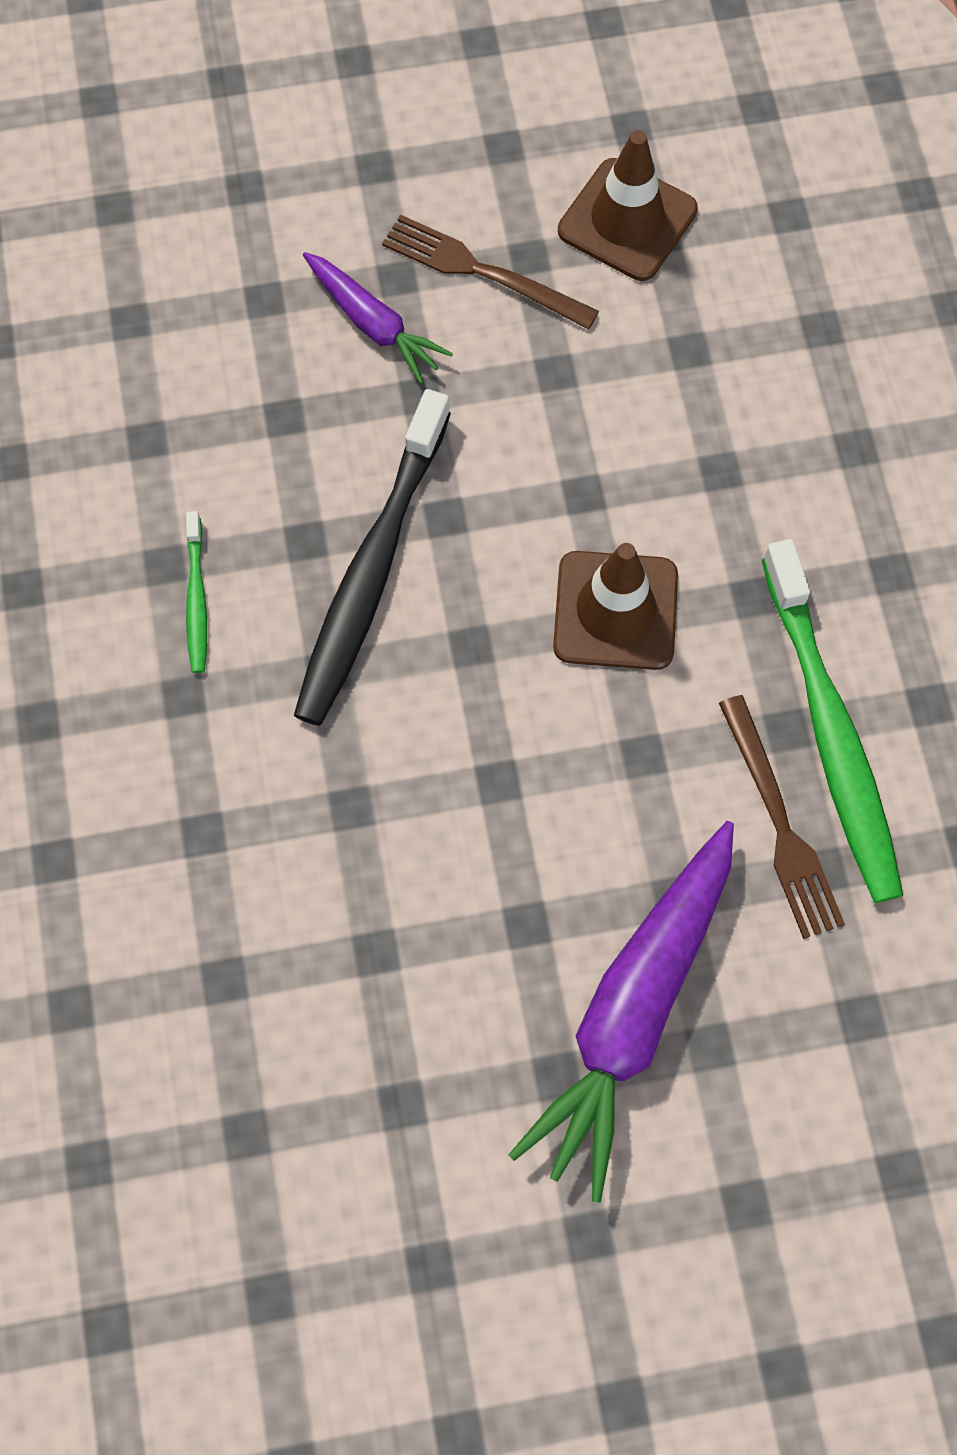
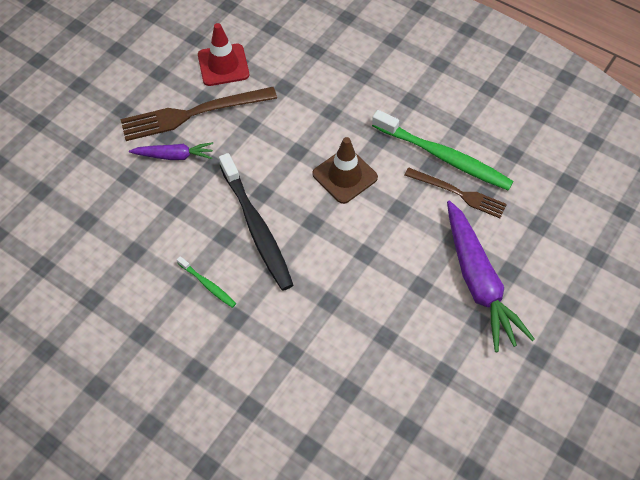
camera: 45 degrees left, 10 degrees down
brown fork [382,214,599,330] -> brown fork [120,87,277,141], size x1.58
brown traffic cone [558,130,698,281] -> red traffic cone [198,23,249,86]

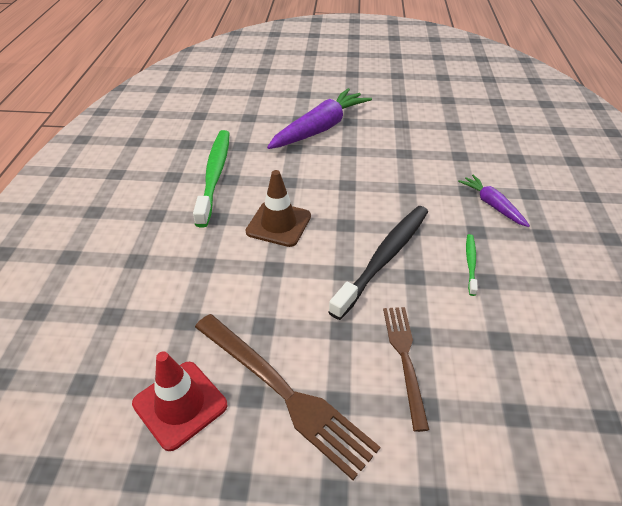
camera: 120 degrees left, 15 degrees down
purple carrot [129,142,213,160] -> purple carrot moved to [458,174,530,227]
brown fork [405,167,507,218] -> brown fork moved to [383,307,429,432]

